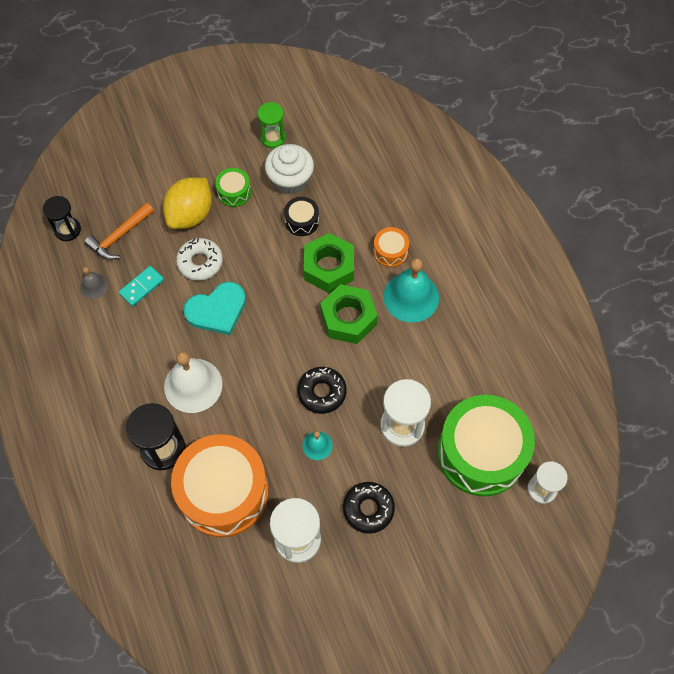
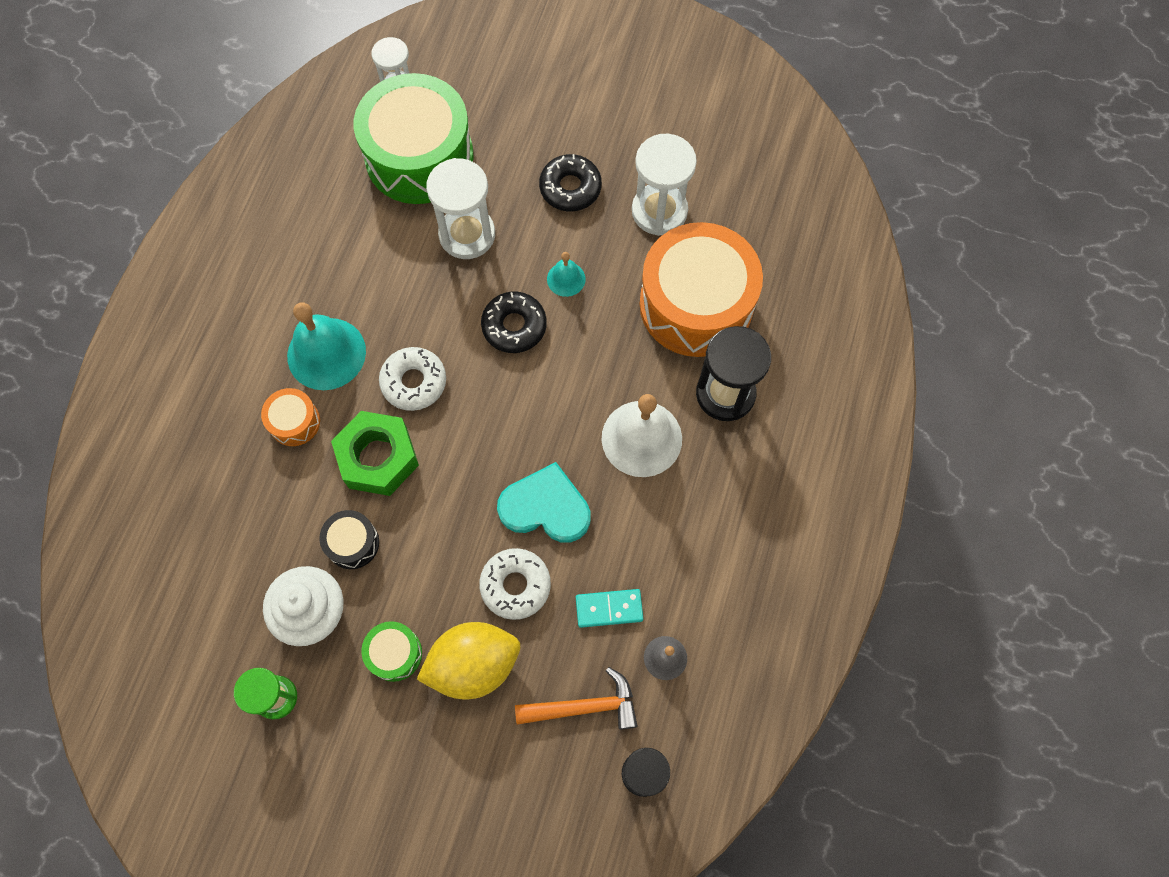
camera: 140 degrees left, 5 degrees up
green nut [320,284,378,344] -> white donut [379,347,446,411]

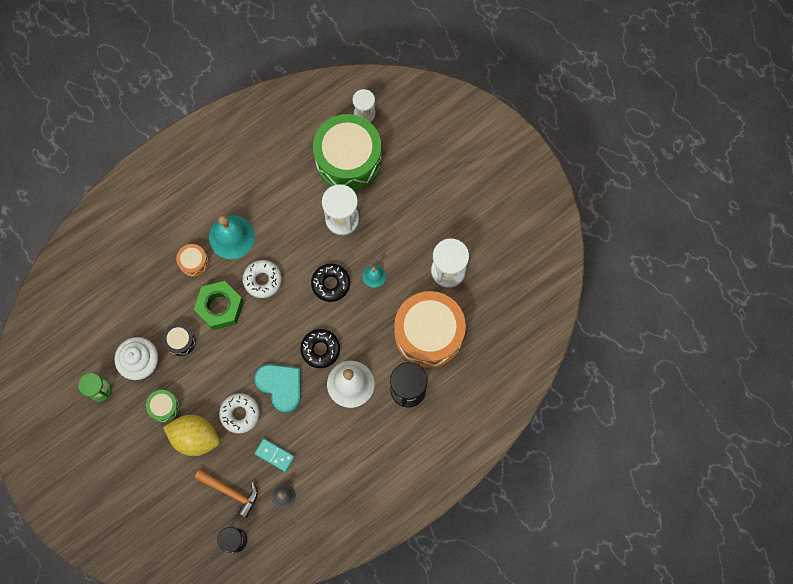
camera: 35 degrees right, 5 degrees up
black donut [539,154,602,211] -> black donut moved to [300,329,340,368]

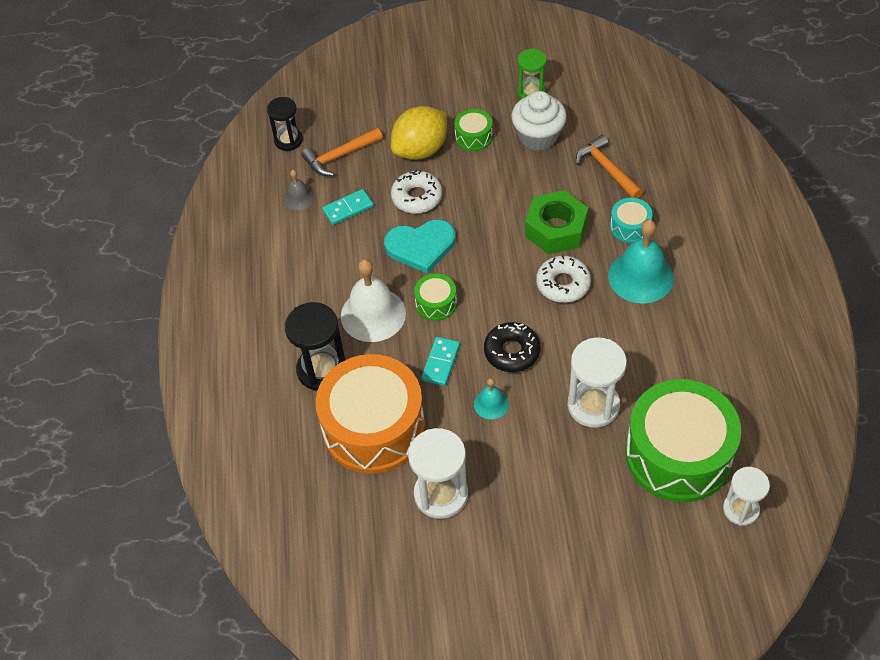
camera: 125 degrees right, 20 degrees down
black drum [163,323,196,356] -> none
orange drum [176,244,209,277] -> turquoise drum [610,198,653,243]
black donut [300,329,340,368] -> green drum [414,274,457,321]
none -> turquoise domino [421,337,460,386]
none -> orange hammer [576,135,643,198]

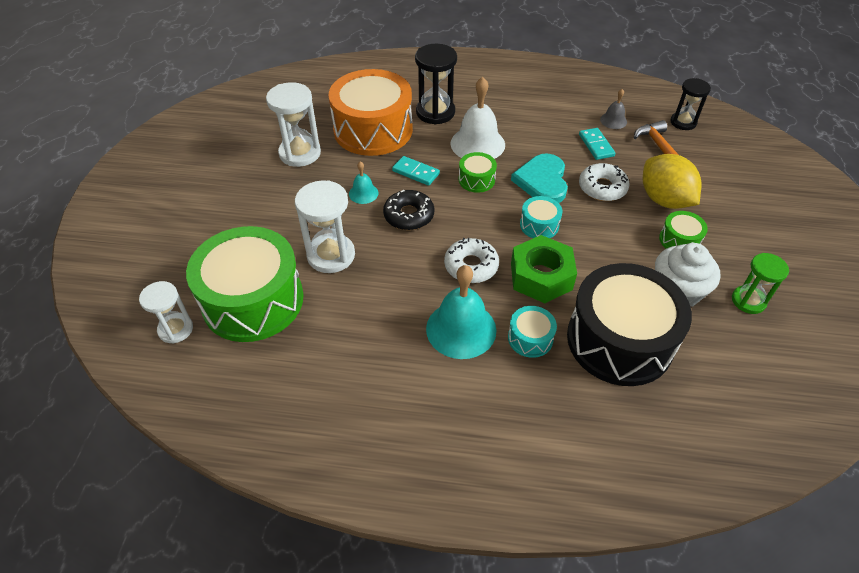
camera: 100 degrees right, 5 degrees down
orange hammer [576,135,643,198] -> black drum [567,263,692,386]
none -> turquoise drum [520,196,563,238]

